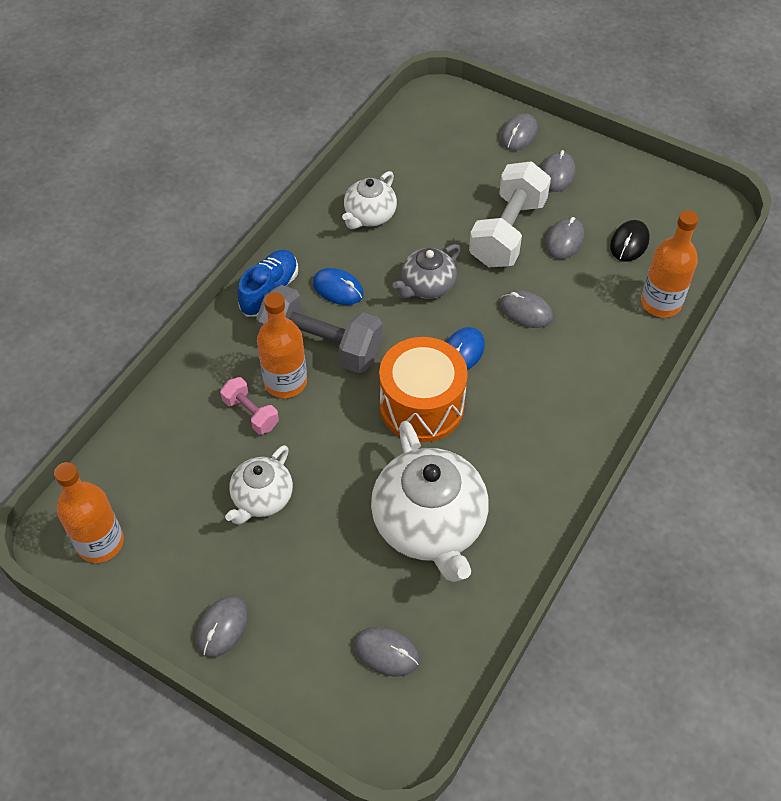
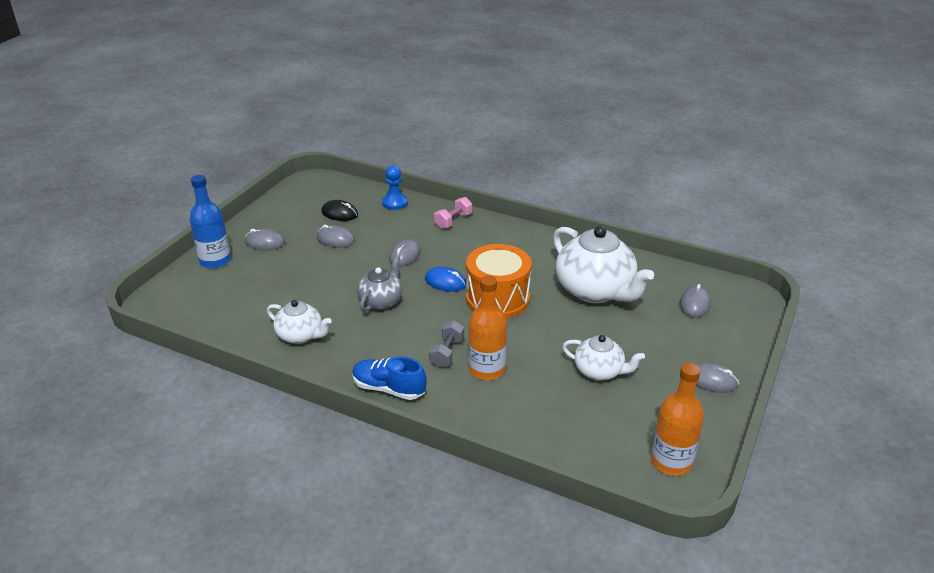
camera: 95 degrees left, 20 degrees down
pink dumbbell [220,377,279,434] -> pink dumbbell moved to [434,197,472,229]
grey dumbbell [256,285,383,373] -> grey dumbbell [429,321,464,367], size x0.51
blue mouse [313,268,364,305] -> none
white teapot [371,421,488,582] -> white teapot turned 75 degrees clockwise [553,226,654,303]
grey teapot [393,244,460,299] -> grey teapot turned 105 degrees counterclockwise [357,255,402,312]
white dumbbell [469,161,551,267] -> none
grey mouse [500,114,538,151] -> blue bottle [190,175,231,269]
orange bottle [641,210,699,318] -> blue pawn [382,165,408,210]

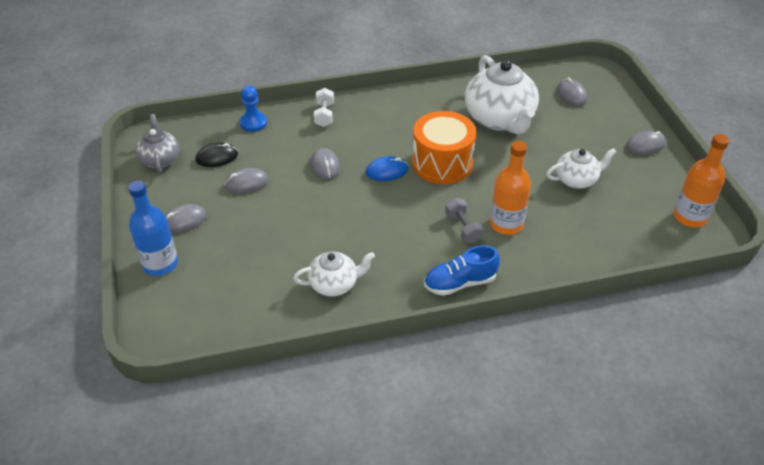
camera: 40 degrees left, 10 degrees up
grey teapot [357,255,402,312] -> grey teapot moved to [135,114,179,173]
pink dumbbell [434,197,472,229] -> white dumbbell [314,88,334,127]
white teapot [553,226,654,303] -> white teapot turned 60 degrees clockwise [465,55,539,134]

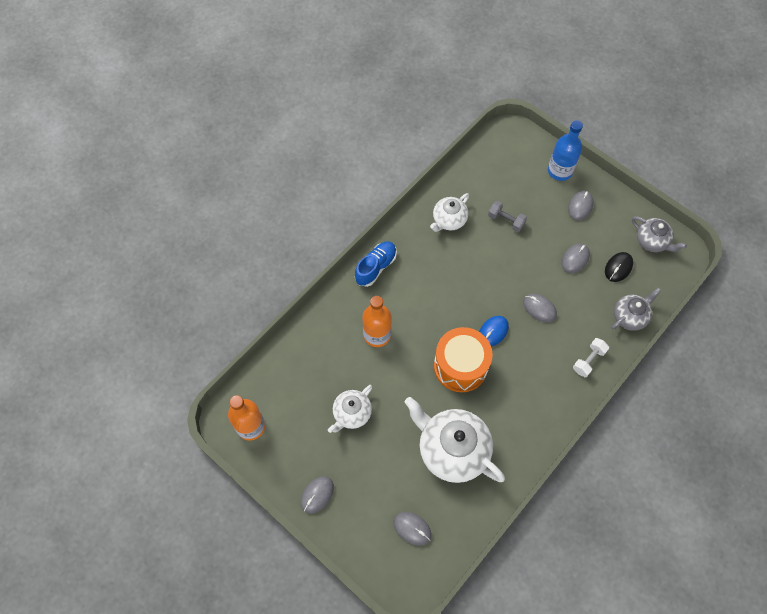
camera: 145 degrees right, 20 degrees up
blue pawn [240,86,267,132] -> grey teapot [612,287,661,331]
white dumbbell [314,88,334,127] -> white dumbbell turned 75 degrees clockwise [573,338,609,377]
grey dumbbell [445,198,484,243] -> grey dumbbell moved to [488,201,527,232]

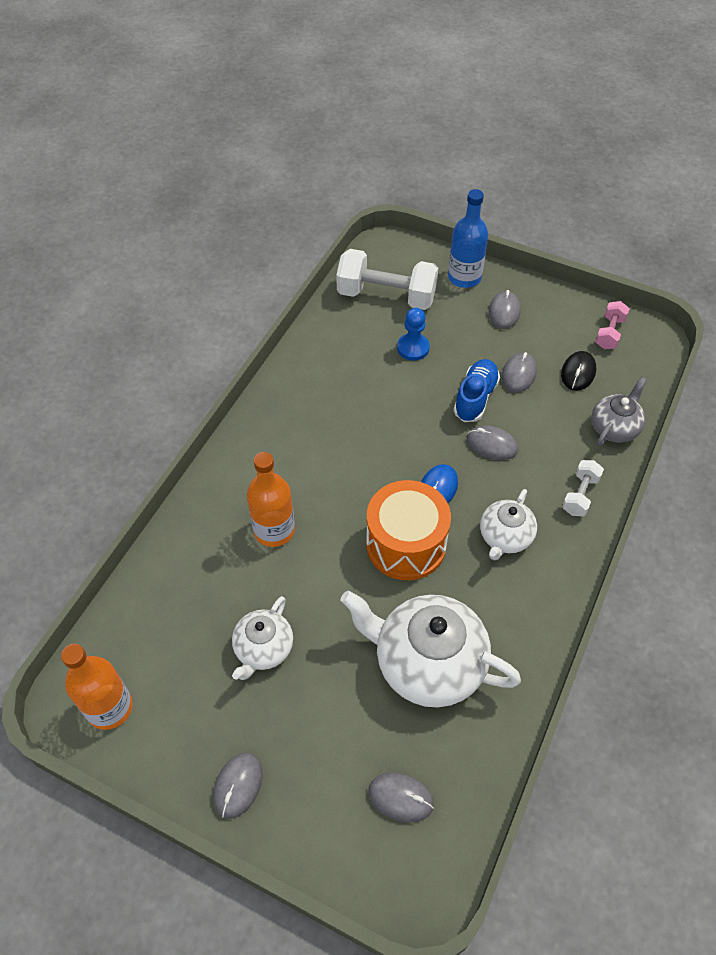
camera: 15 degrees left, 10 degrees down
blue shoe [355,241,397,287] -> blue shoe moved to [453,359,500,422]
white teapot [430,193,469,232] -> white teapot moved to [480,489,537,560]
grey dumbbell [488,201,527,232] -> blue pawn [397,308,430,361]
grey teapot [632,216,687,252] -> pink dumbbell [595,301,630,349]
none -> white dumbbell [336,249,438,310]

